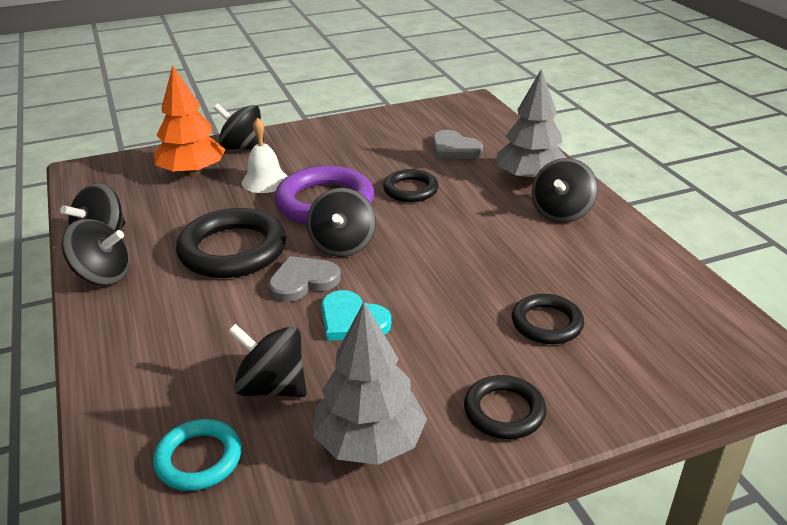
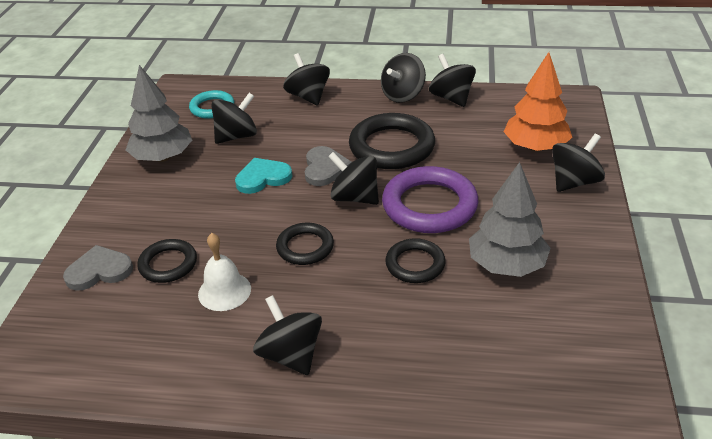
camera: 120 degrees right, 5 degrees up
white bell [242,117,288,193] -> white bell moved to [198,233,251,311]
grey heart [433,130,483,159] -> grey heart moved to [63,245,133,291]
black ring [464,375,546,439] -> black ring moved to [276,223,334,265]
grey tree [497,69,566,183] -> grey tree moved to [469,162,551,277]
none -> black spinning top [283,53,330,106]

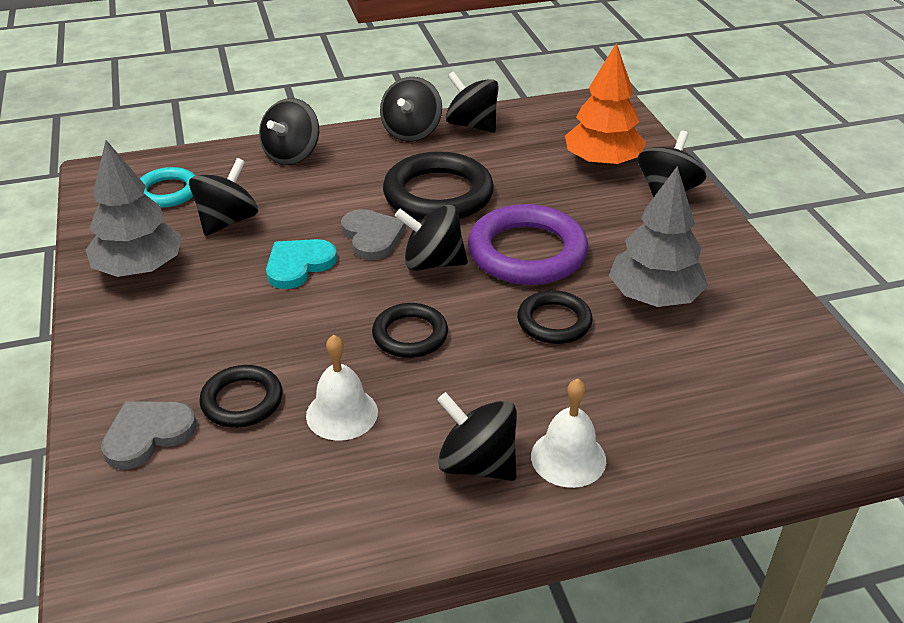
camera: 25 degrees left, 0 degrees up
black spinning top [283,53,330,106] -> black spinning top turned 105 degrees counterclockwise [259,98,319,165]
none -> white bell [531,379,606,488]

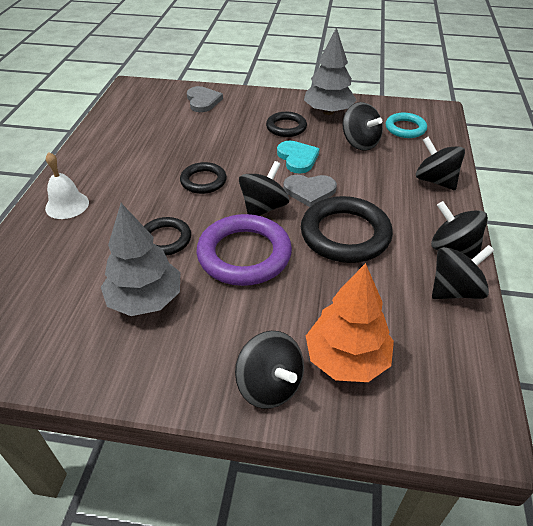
camera: 115 degrees right, 5 degrees up
black ring [199,365,283,428] -> black ring moved to [266,112,307,137]
white bell [306,335,378,441] -> none
black spinning top [437,392,517,481] -> none

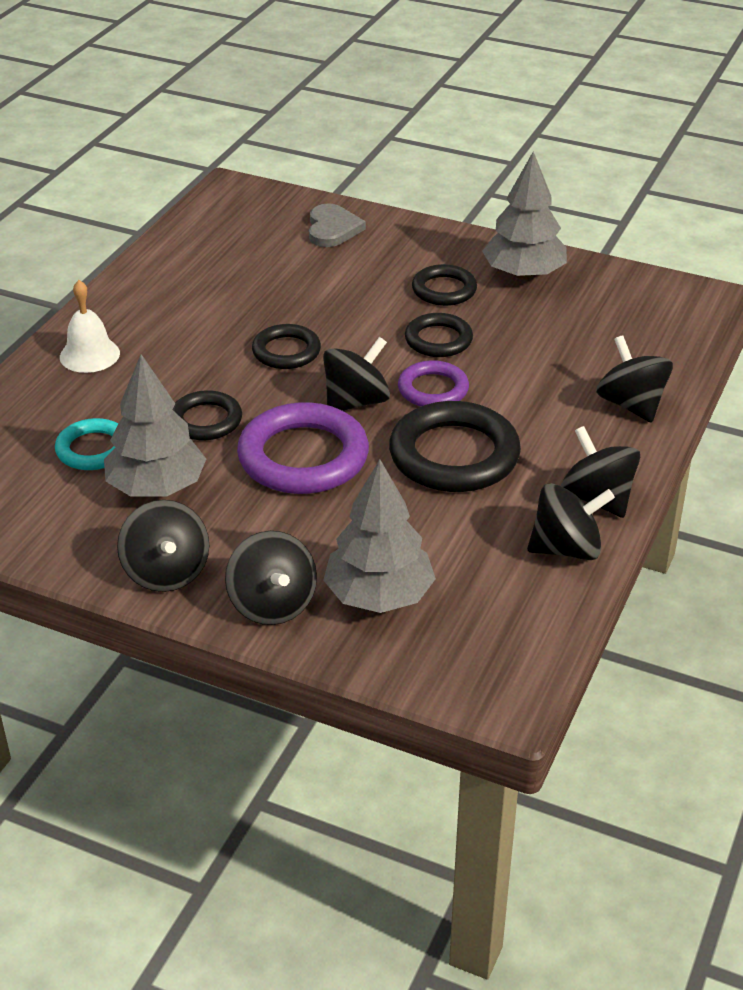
camera: 15 degrees right, 5 degrees down
turquoise heart [277,141,319,174] -> black ring [405,313,473,357]
grey heart [283,175,337,207] -> purple ring [398,360,469,407]
orange tree [306,263,394,382] -> grey tree [323,459,436,613]
black spinning top [342,102,383,151] -> black spinning top moved to [117,500,209,592]
turquoise ring [386,113,427,138] -> turquoise ring moved to [55,418,118,470]

